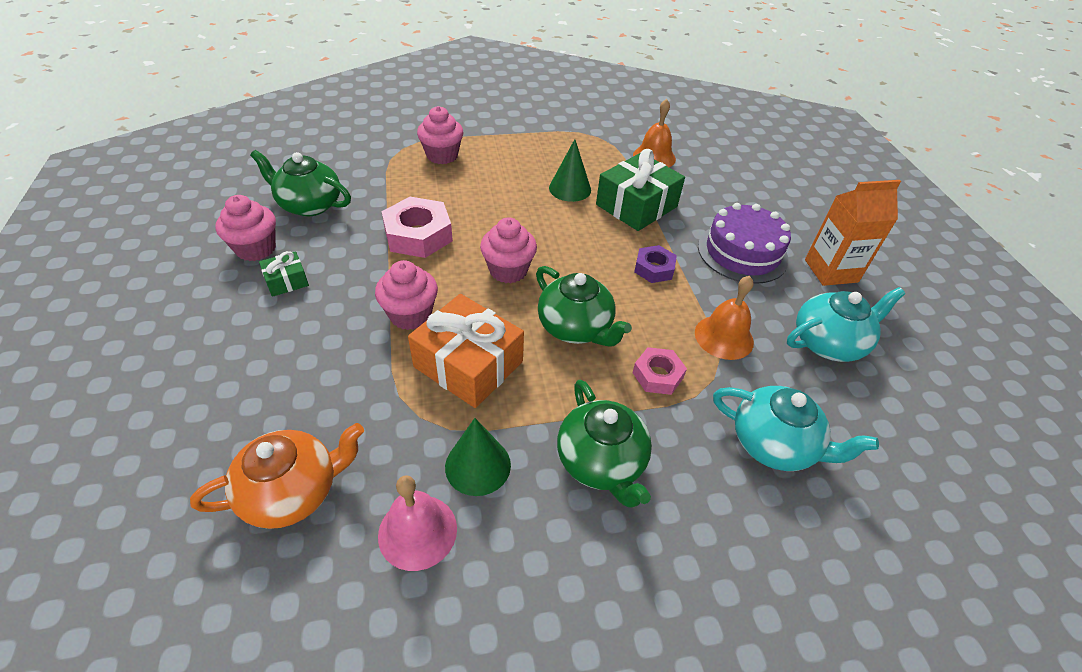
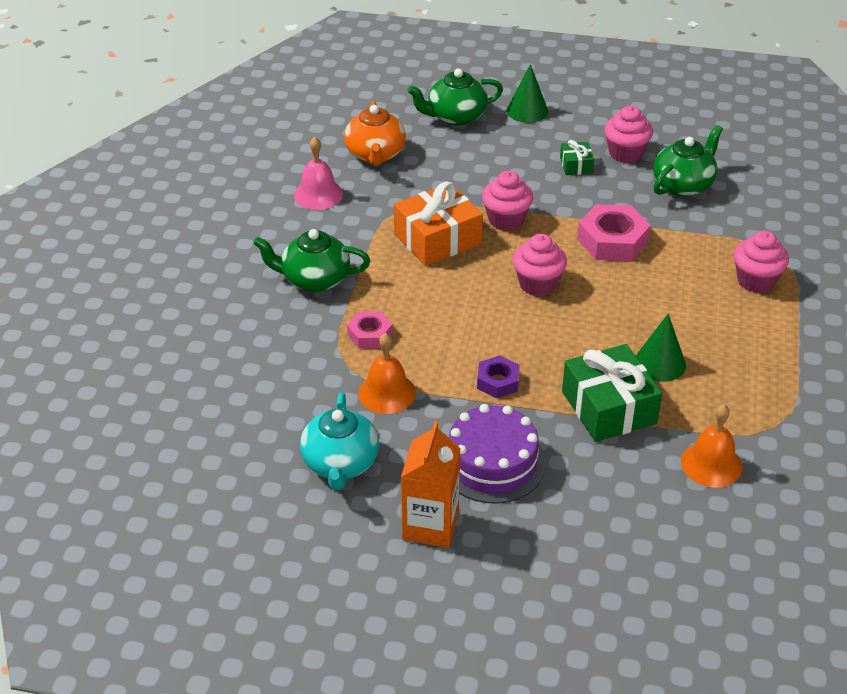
camera: 115 degrees right, 5 degrees down
green cone [445,418,511,496] -> green cone moved to [507,64,548,123]
green teapot [536,266,632,347] -> green teapot moved to [407,68,503,126]
turquoise teapot [713,386,879,471] -> none

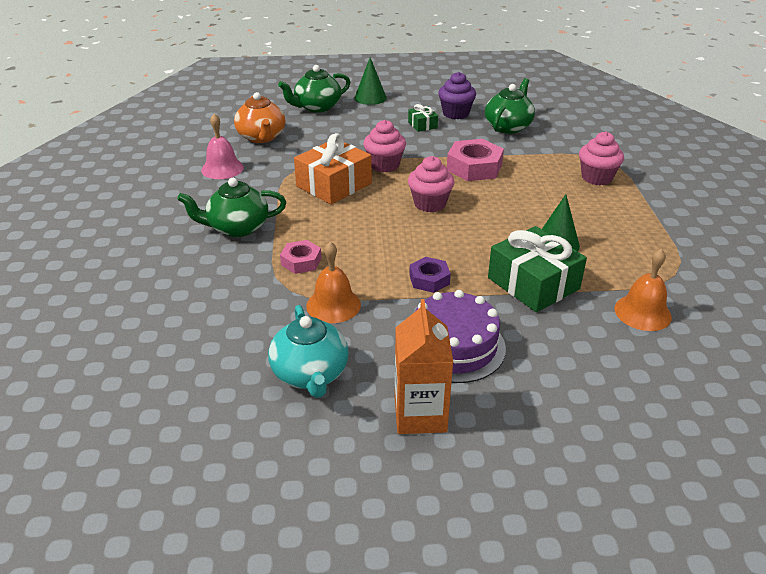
camera: 15 degrees left, 5 degrees down
pink cupcake [604,106,653,163] -> purple cupcake [438,72,476,119]

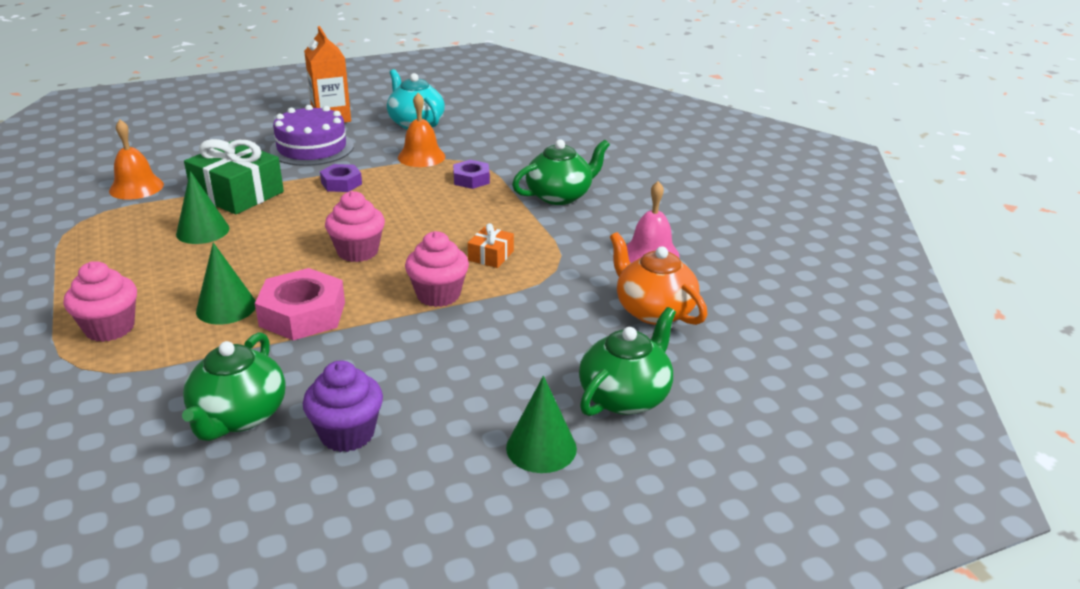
camera: 160 degrees right, 5 degrees down
pink nut [280,240,322,274] -> purple nut [453,160,490,189]
orange gift [294,133,372,204] -> orange gift [468,223,514,268], size x0.49
green gift [408,104,438,132] -> none
none -> green cone [196,242,256,324]

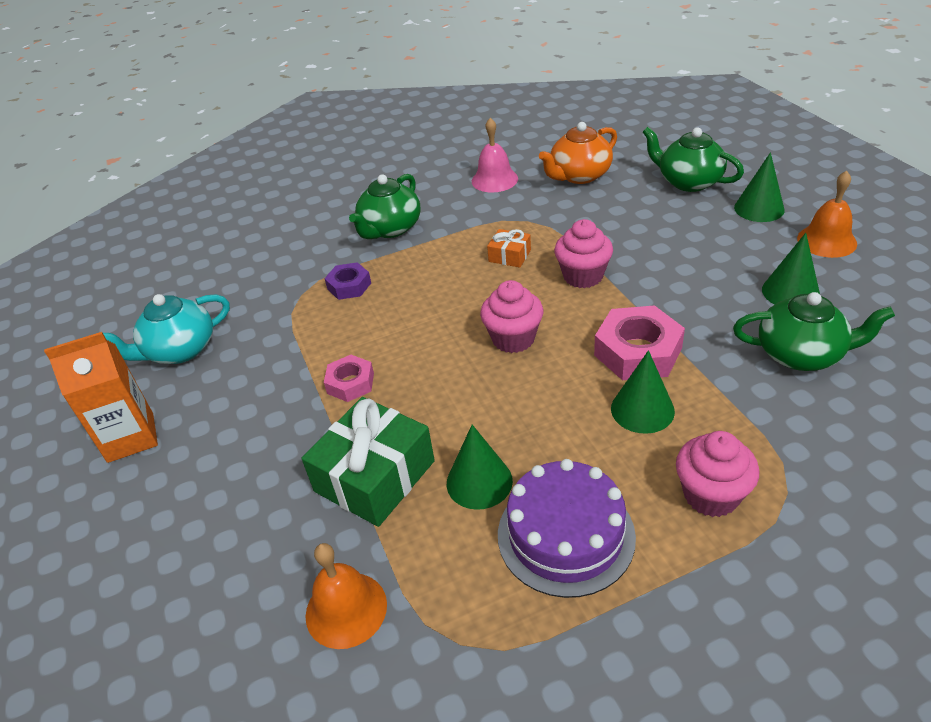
camera: 85 degrees left, 10 degrees up
purple cake [270,105,354,166] -> purple cake moved to [498,459,636,598]
purple cupcake [303,360,383,452] -> green cone [762,233,820,305]
purple nut [320,164,362,192] -> pink nut [324,355,374,402]
orange bell [398,93,445,167] -> orange bell moved to [797,171,857,258]
green teapot [512,139,610,205] -> green teapot turned 120 degrees counterclockwise [349,174,421,239]

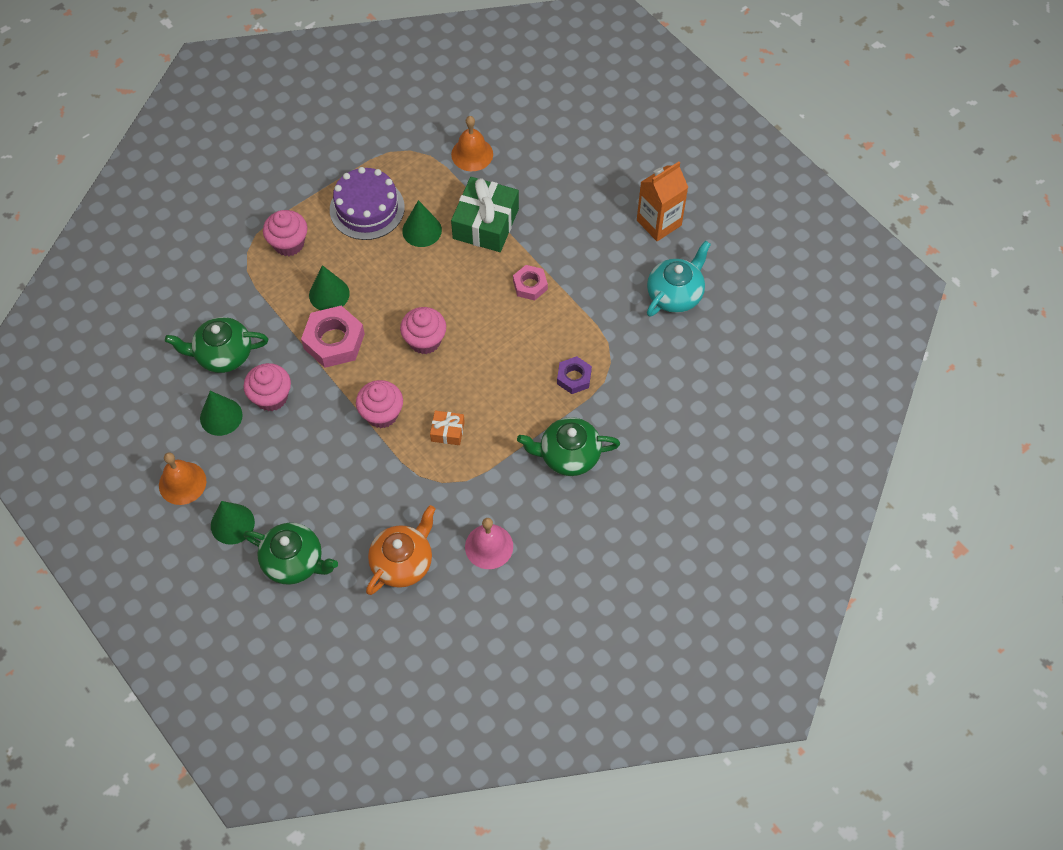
camera: 160 degrees right, 20 degrees up
green teapot [349,174,421,239] -> green teapot turned 105 degrees counterclockwise [517,417,620,476]
none -> pink cupcake [244,363,291,411]

